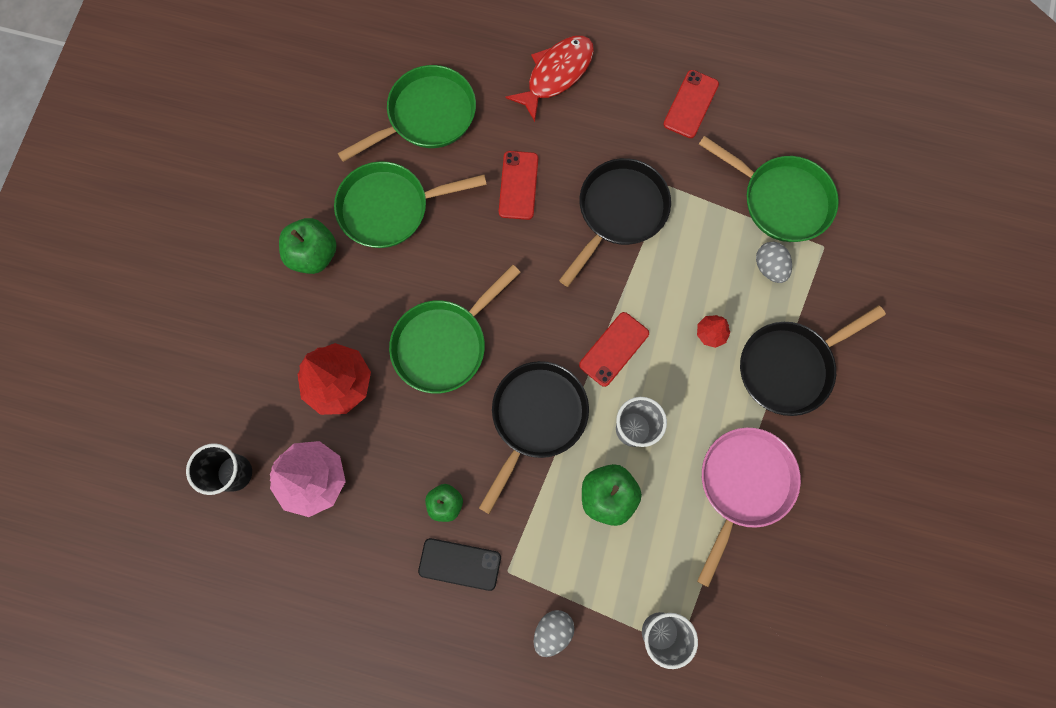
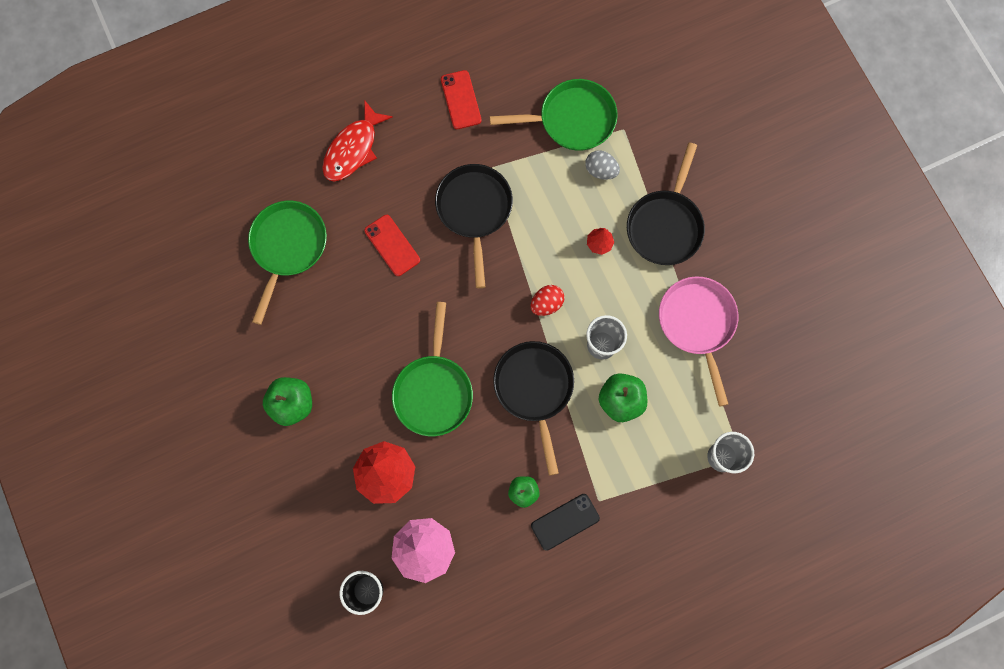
camera: 40 degrees left, 0 degrees up
green pan [334,161,487,248] -> none
red fish [505,36,594,122] -> red fish turned 150 degrees counterclockwise [322,100,393,181]
grey egg [534,610,575,657] -> none
red phone [579,312,649,387] -> red egg [531,285,565,316]

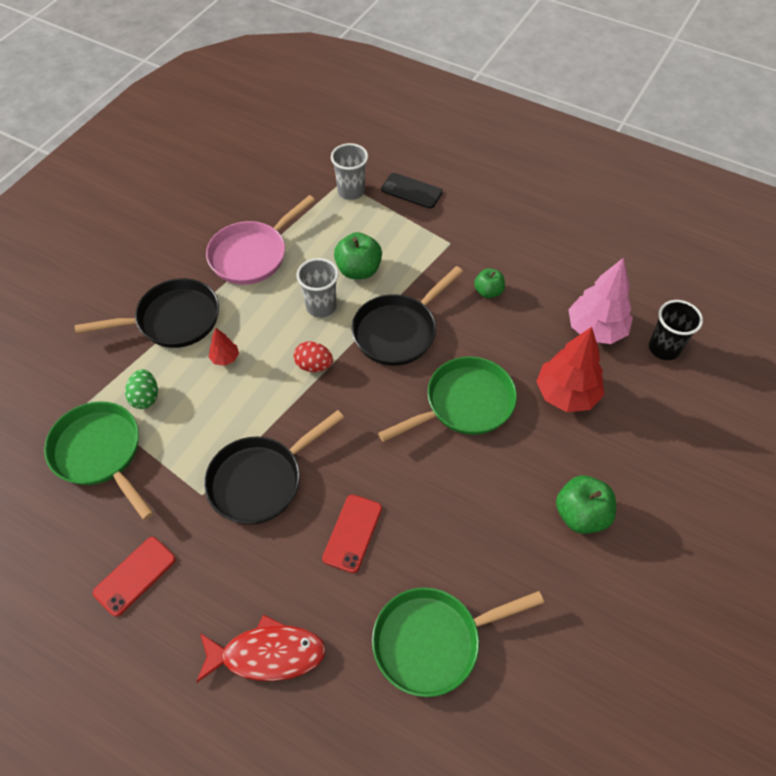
camera: 125 degrees left, 20 degrees down
black phone [531,494,600,551] -> black phone moved to [381,173,443,209]
grey egg [585,150,620,180] -> green egg [125,369,158,409]

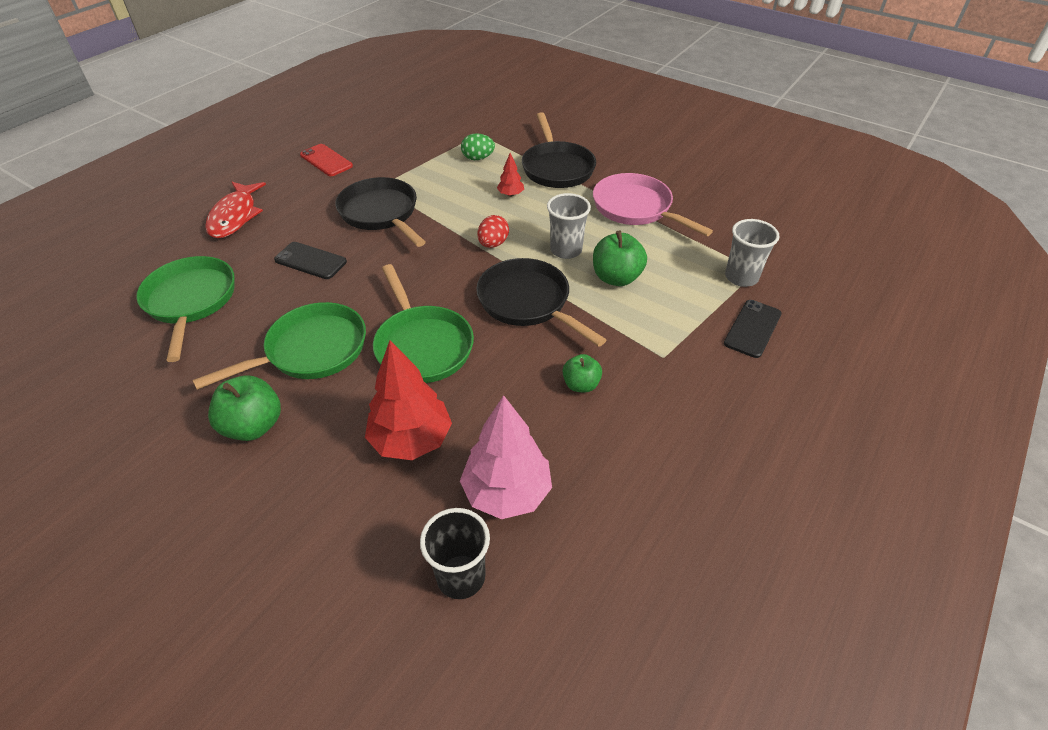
camera: 95 degrees right, 10 degrees down
green pan [44,401,154,520] -> green pan moved to [192,302,366,390]
red phone [322,494,382,573] -> black phone [274,242,347,279]

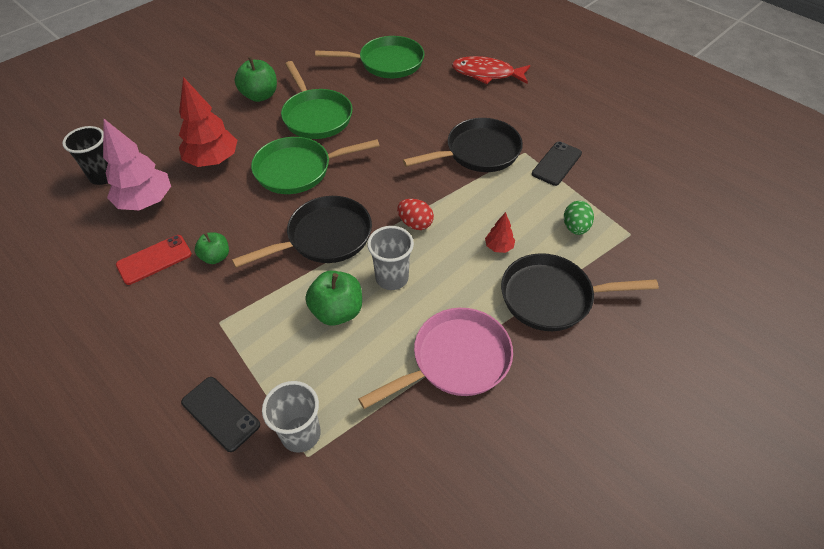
camera: 100 degrees right, 5 degrees up
black phone [274,242,347,279] -> black phone moved to [532,141,582,186]
red phone [300,144,353,176] -> red phone moved to [116,235,192,285]

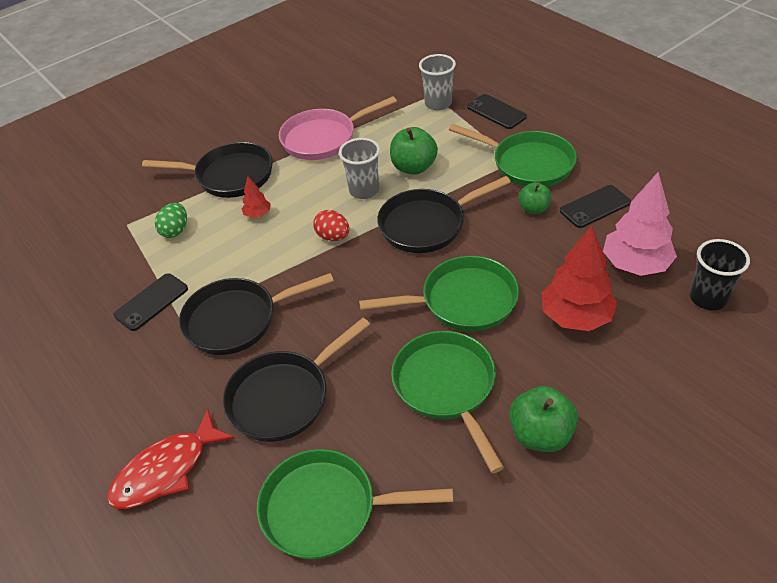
camera: 170 degrees left, 5 degrees down
red phone [116,235,192,285] -> black phone [560,185,631,228]
red fish [452,56,530,84] -> red fish turned 120 degrees clockwise [107,409,235,509]
none -> black pan [223,318,370,442]
none -> green pan [449,124,577,187]

